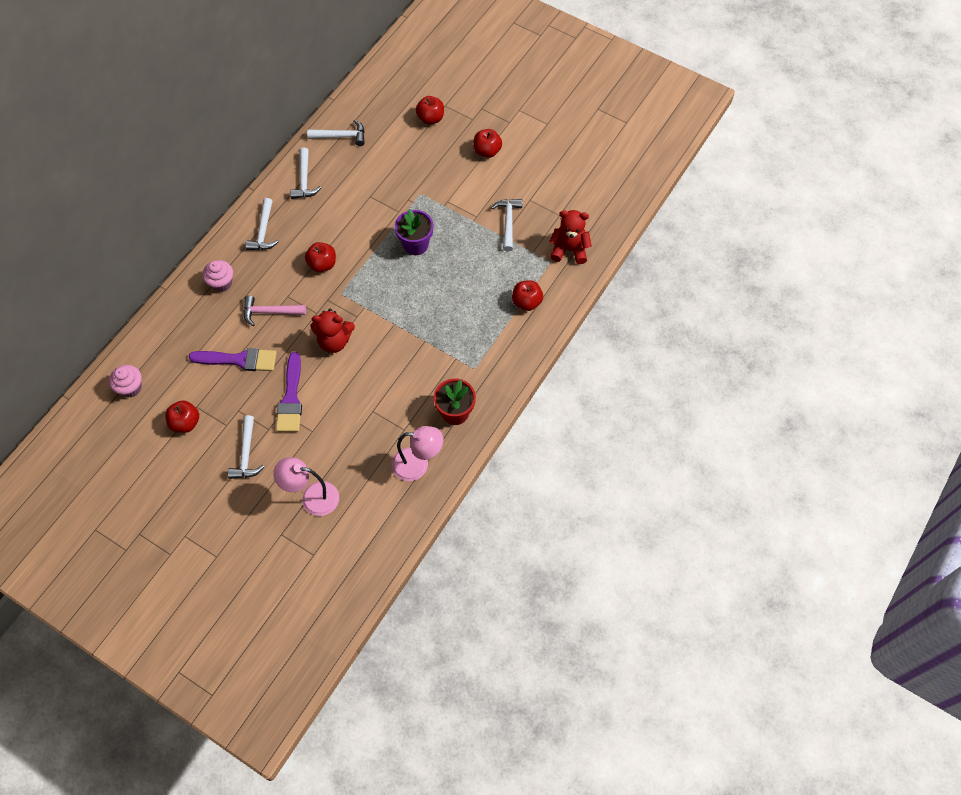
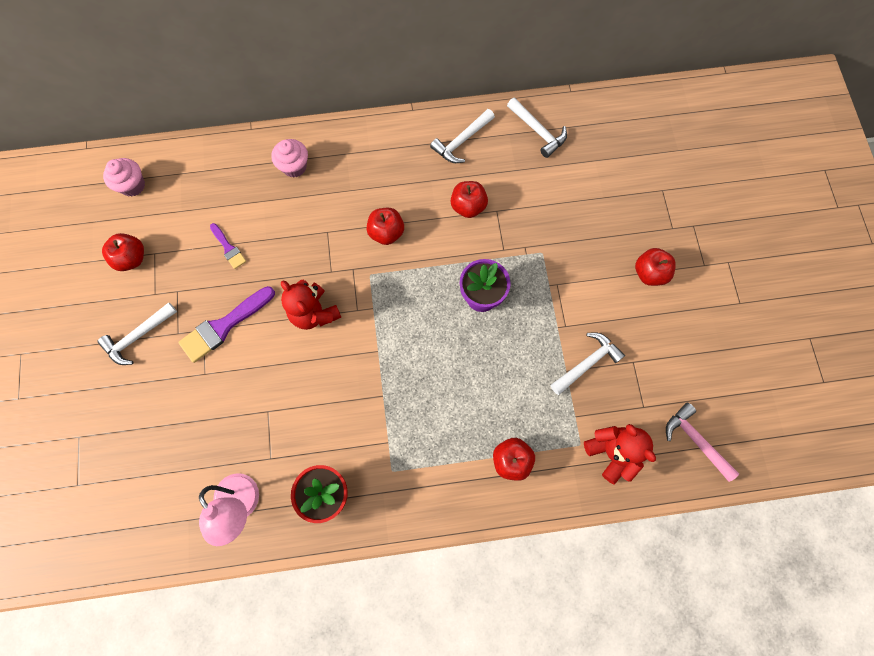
camera: 50 degrees right, 10 degrees up
purple brush [188,348,277,371] -> purple brush [210,223,246,269], size x0.55
pink hammer [243,295,306,326] -> pink hammer moved to [666,403,739,482]
white hammer [245,198,279,250] -> none
pink lamp [273,457,339,516] -> none
red apple [416,96,444,125] -> red apple moved to [451,181,488,218]

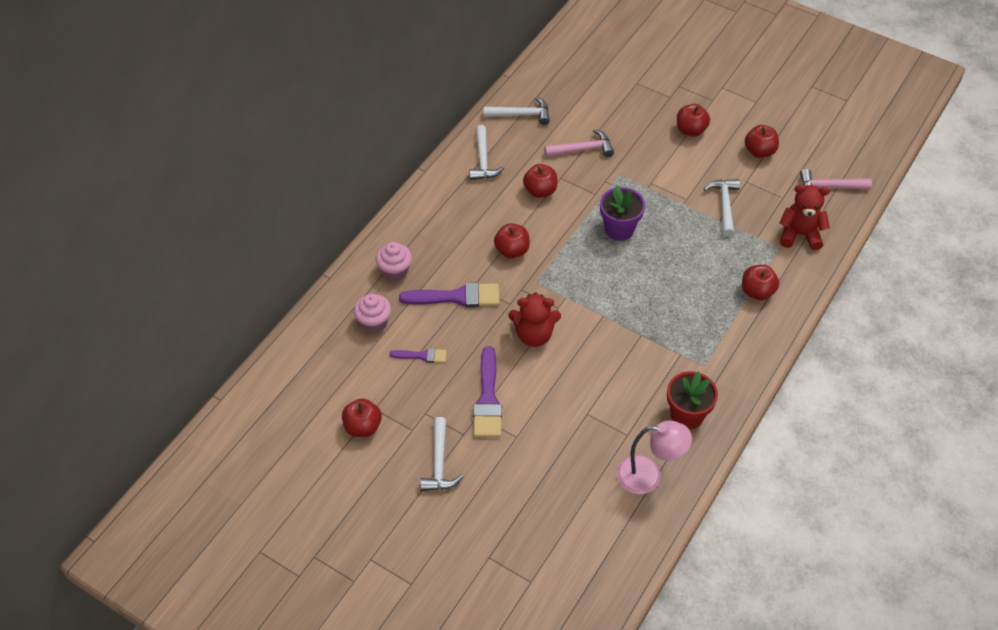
camera: 50 degrees left, 20 degrees down
pink cupcake [103,158,145,197] -> pink cupcake moved to [354,294,391,333]
none -> purple brush [399,282,500,308]
none -> pink hammer [544,129,614,157]
none -> red apple [745,125,779,158]

